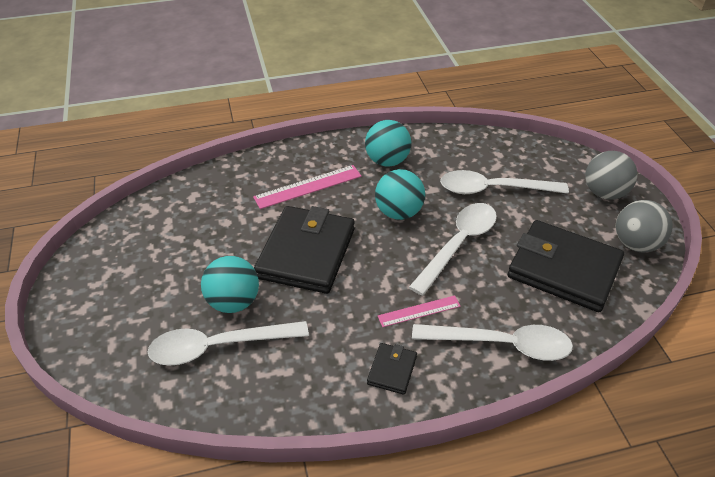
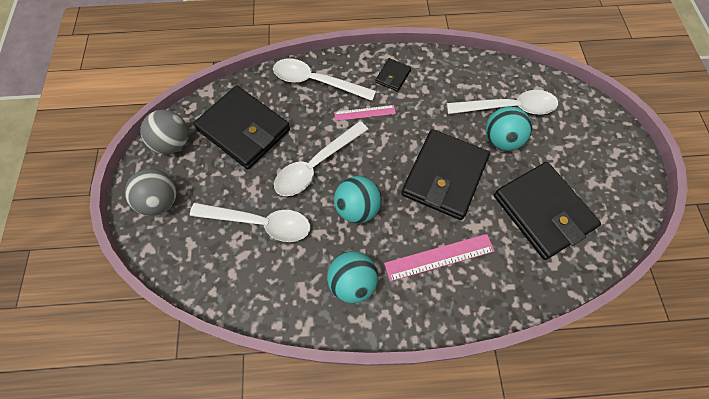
camera: 170 degrees left, 20 degrees up
none -> black wallet [494,162,601,260]

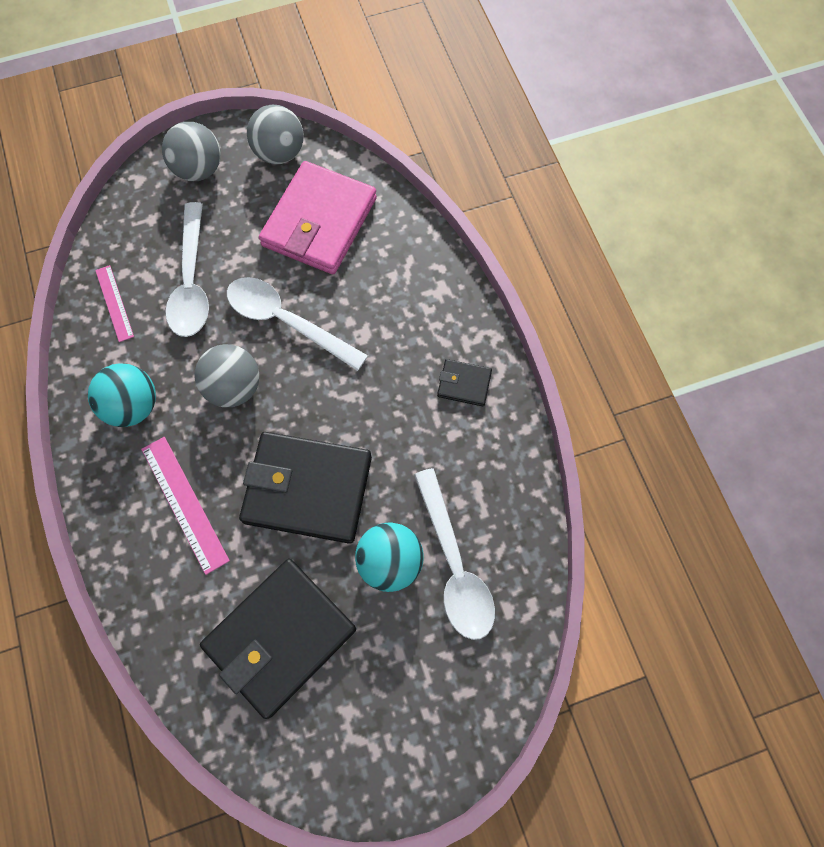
camera: 75 degrees right, 5 degrees up
black wallet [193,86,290,169] -> pink wallet [259,161,377,274]
white spoon [273,58,376,101] -> none
pink ruler [334,105,396,121] -> pink ruler moved to [95,265,134,342]
turquoise ball [334,176,381,224] -> grey ball [194,344,259,407]

